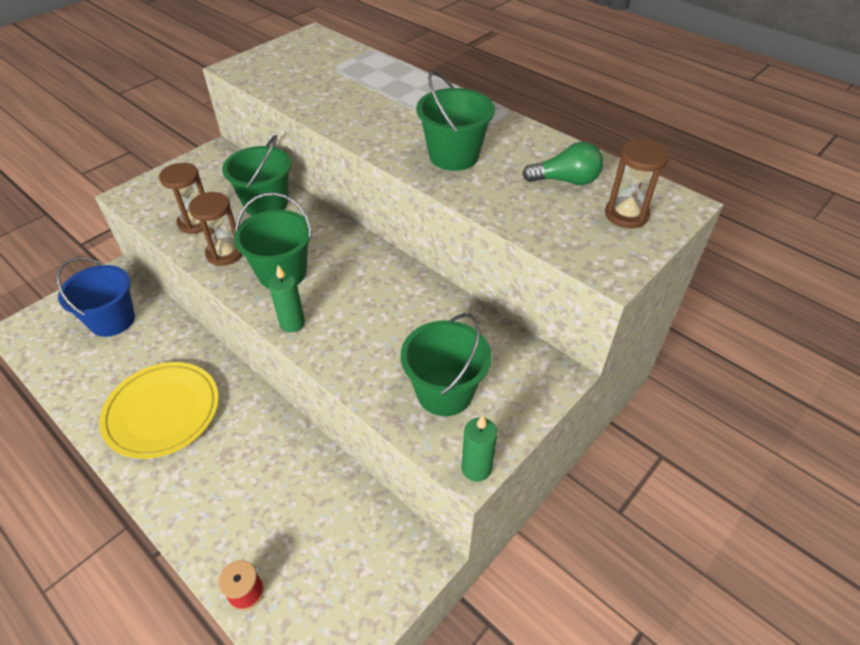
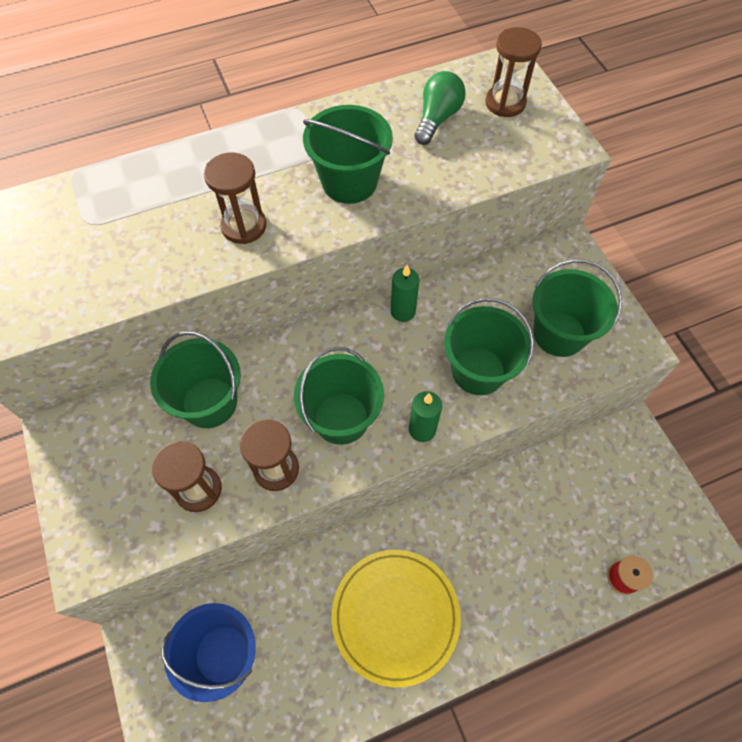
camera: 65 degrees left, 15 degrees up
green candle [461,415,497,482] -> green candle moved to [391,265,419,322]
none -> brown hourglass [204,153,267,244]
none -> green bucket [444,298,534,395]

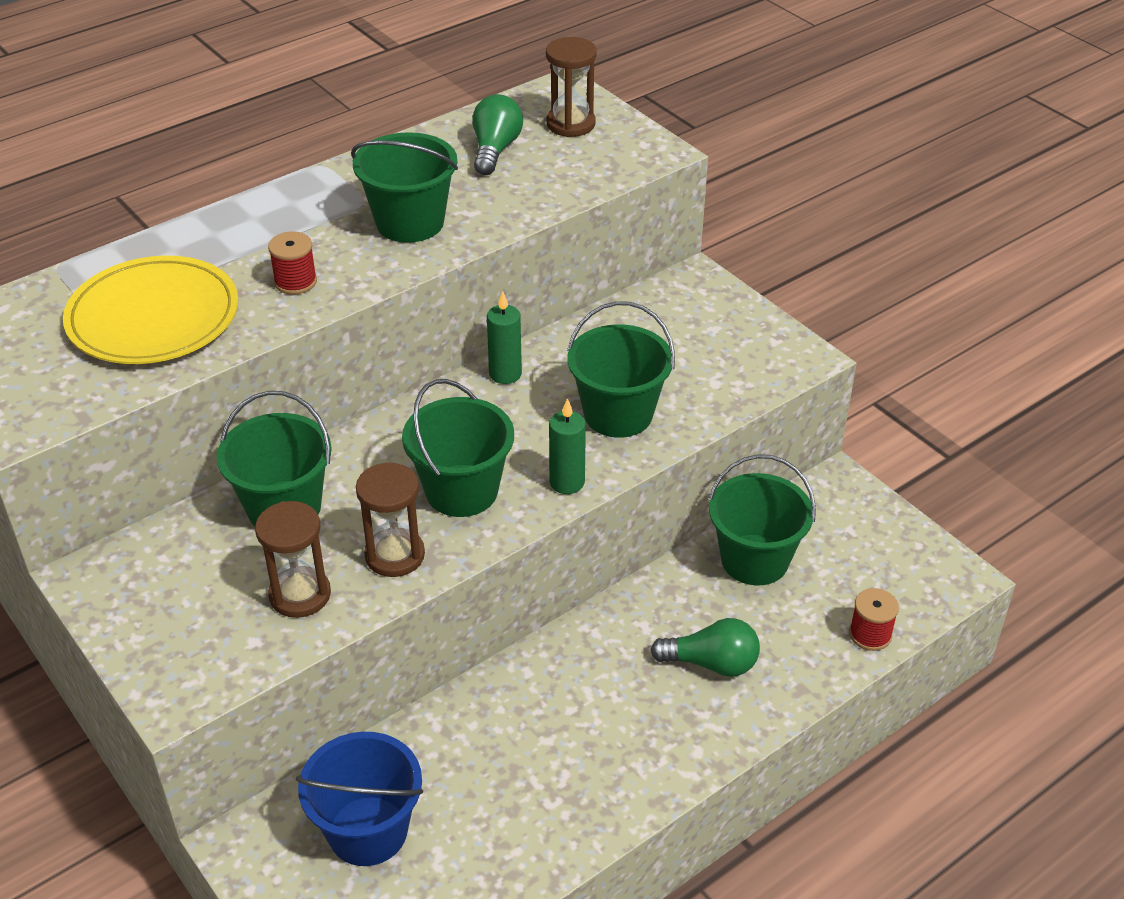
camera: 15 degrees left, 20 degrees down
brown hourglass [204,153,267,244] -> red spool [268,231,317,295]
yellow plate [332,550,461,687] -> yellow plate moved to [63,256,238,364]
green bucket [532,259,622,357] -> green bucket moved to [708,454,816,585]
none -> green light bulb [650,618,760,677]

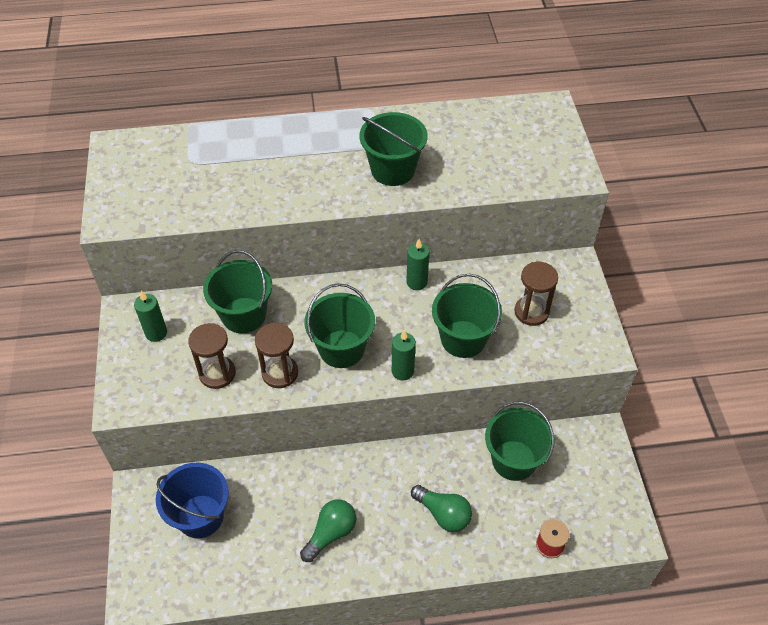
camera: 30 degrees right, 10 degrees up
yellow plate [63,256,238,364] -> none
red spool [268,231,317,295] -> none
green light bulb [472,94,523,175] -> green light bulb moved to [300,499,356,562]
brown hourglass [546,37,597,137] -> brown hourglass moved to [514,262,558,326]
none -> green candle [134,291,167,342]

